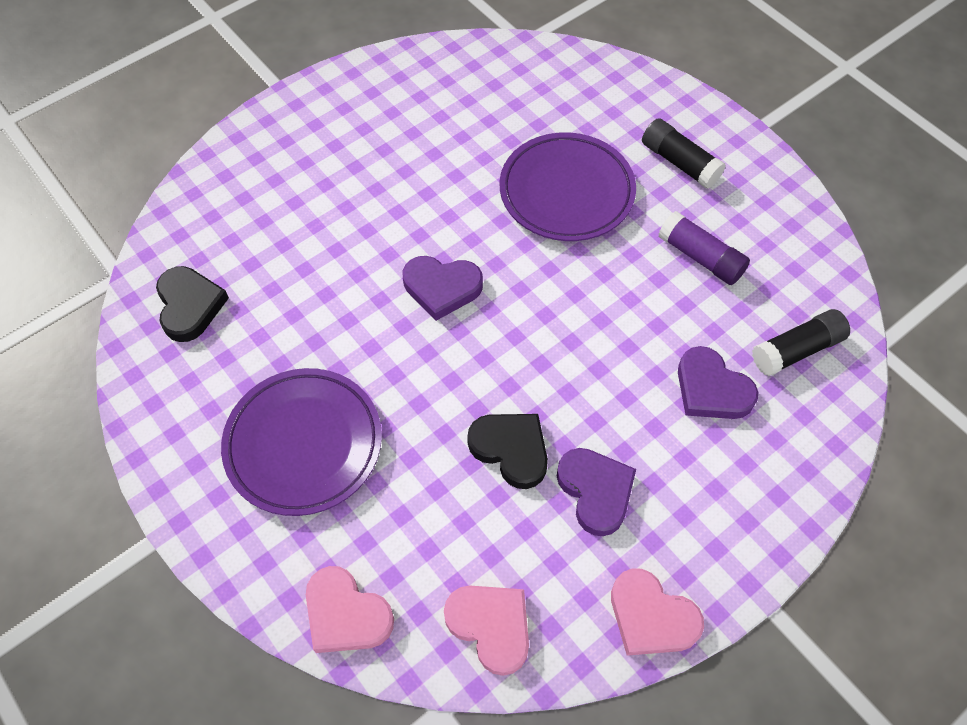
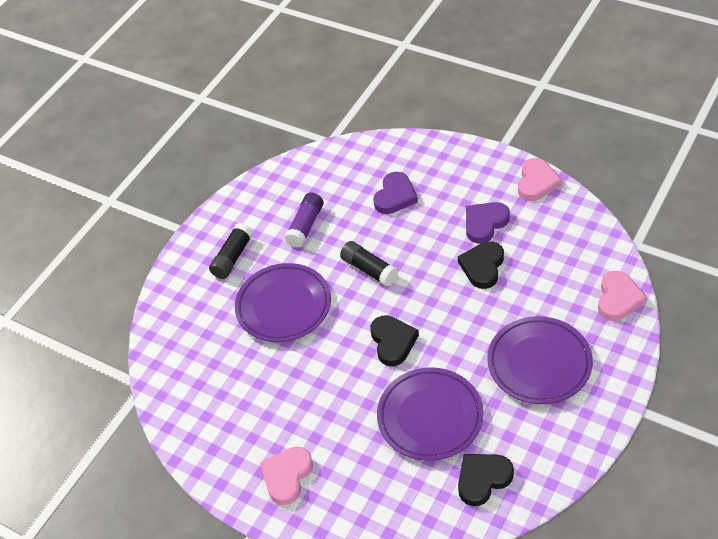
camera: 105 degrees left, 10 degrees down
purple heart [403,256,483,321] -> black heart [370,315,419,366]
pink heart [444,585,529,676] -> pink heart moved to [260,447,313,505]
black glue stick [752,309,850,376] -> black glue stick moved to [340,241,398,287]
none -> purple plate [377,367,483,461]

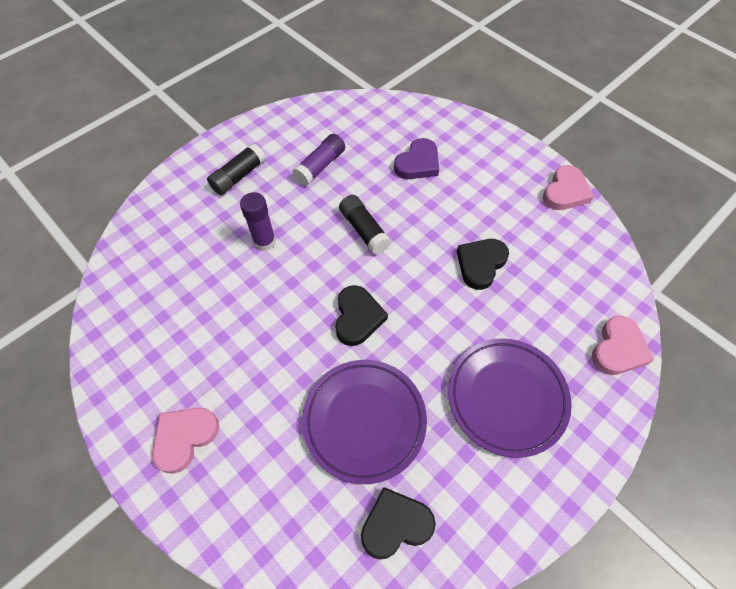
camera: 10 degrees right, 10 degrees up
purple plate [235,263,331,342] -> purple glue stick [240,192,276,251]
purple heart [466,202,510,244] -> none

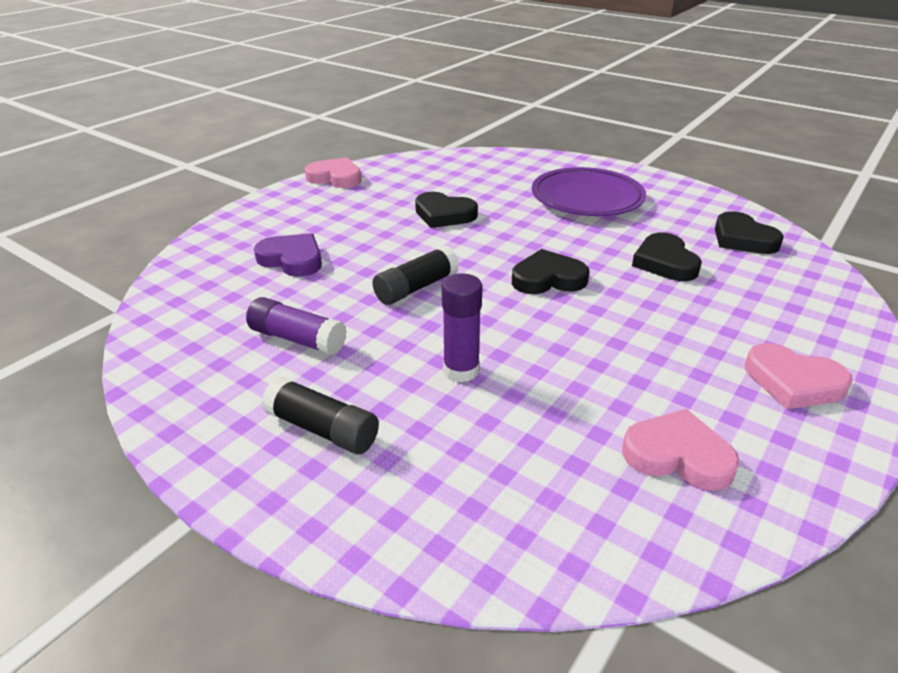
camera: 100 degrees left, 25 degrees down
purple plate [302,360,427,484] -> black heart [632,233,702,281]
pink heart [592,316,654,375] -> pink heart moved to [622,409,740,491]

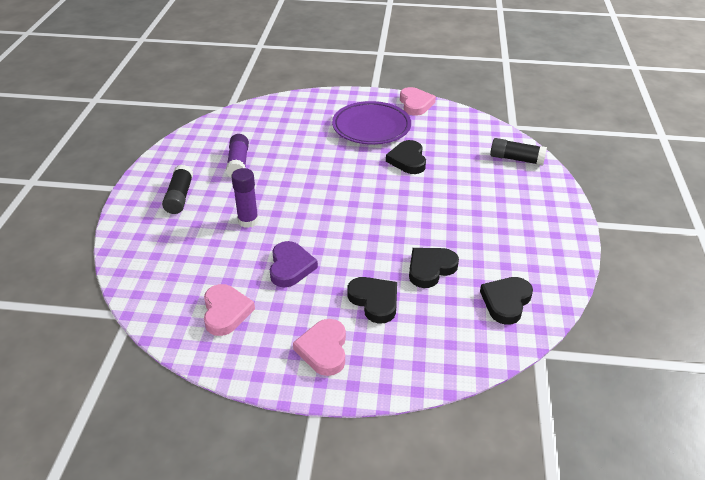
camera: 60 degrees right, 5 degrees up
purple heart [254,233,322,277] -> purple heart moved to [270,241,318,287]
black glue stick [372,246,459,305] -> black glue stick moved to [490,138,547,166]
black heart [512,249,590,294] -> black heart moved to [347,277,397,324]
purple plate [532,167,646,216] -> purple plate moved to [332,101,411,145]

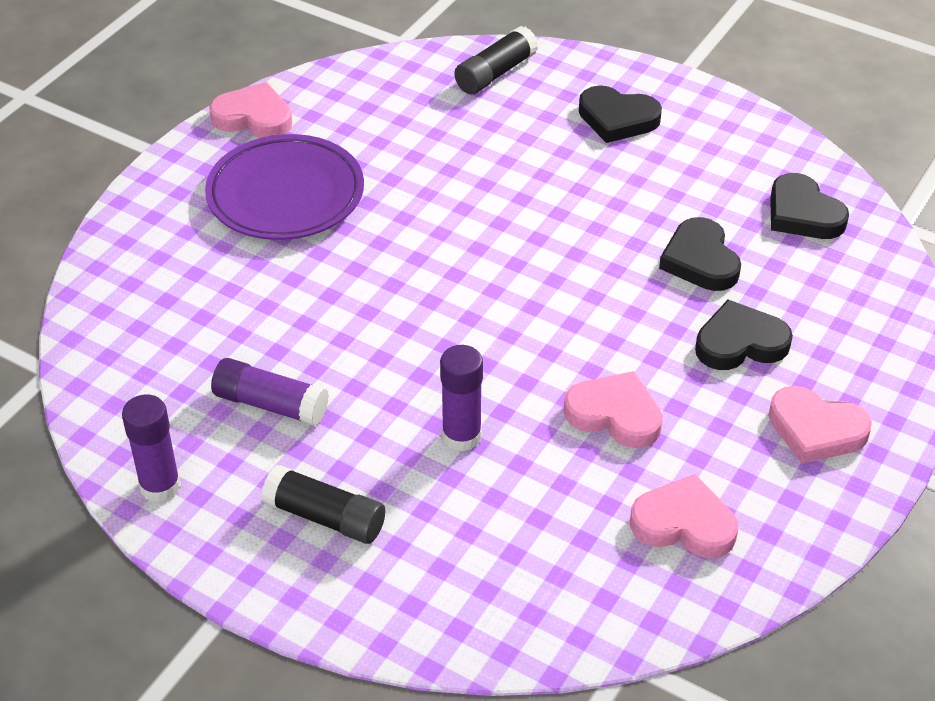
camera: 65 degrees left, 5 degrees up
purple heart [270,241,318,287] -> pink heart [564,371,663,448]
black heart [386,140,426,174] -> black heart moved to [579,85,662,143]
none -> purple glue stick [122,394,181,502]

